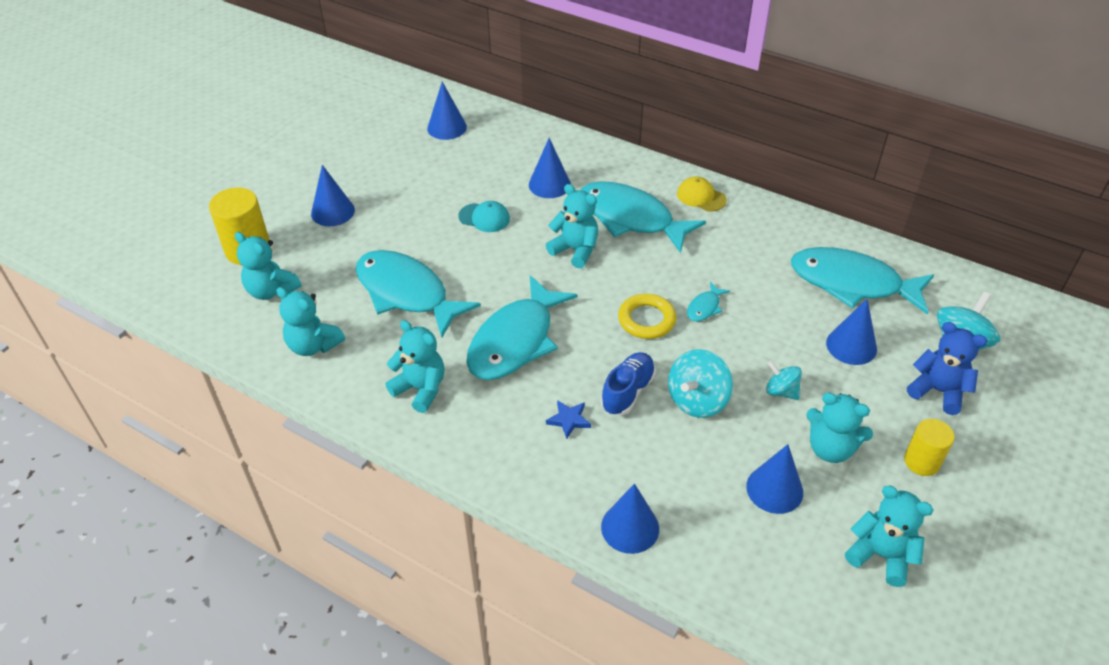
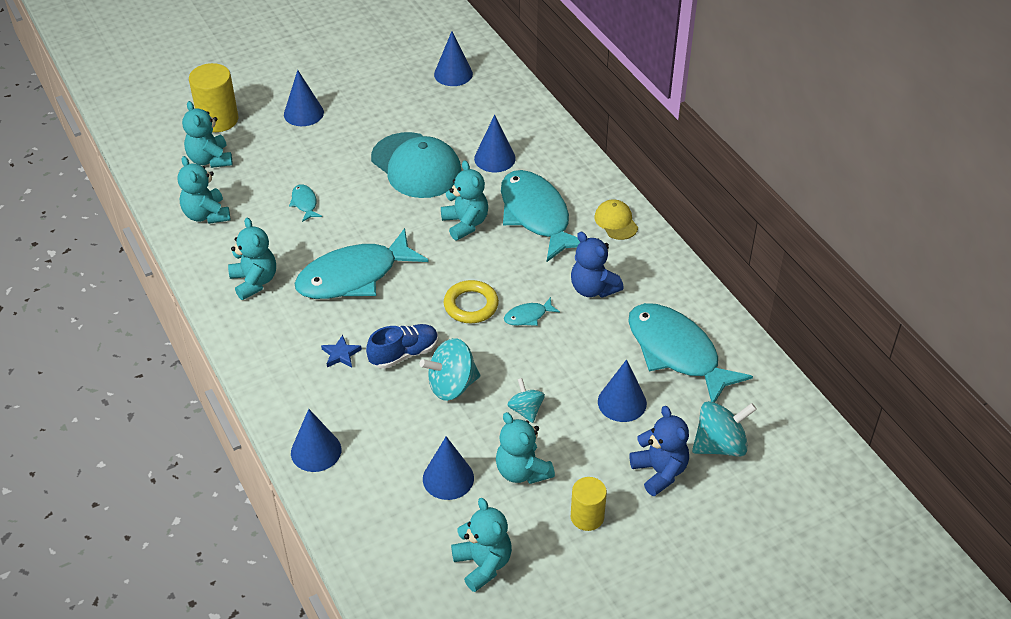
camera: 30 degrees right, 0 degrees up
turquoise fish [356,250,481,337] -> turquoise fish [289,184,322,222], size x0.41
turquoise cap [458,201,510,232] -> turquoise cap [371,132,461,198], size x2.03
none -> blue teddy bear [571,232,624,298]

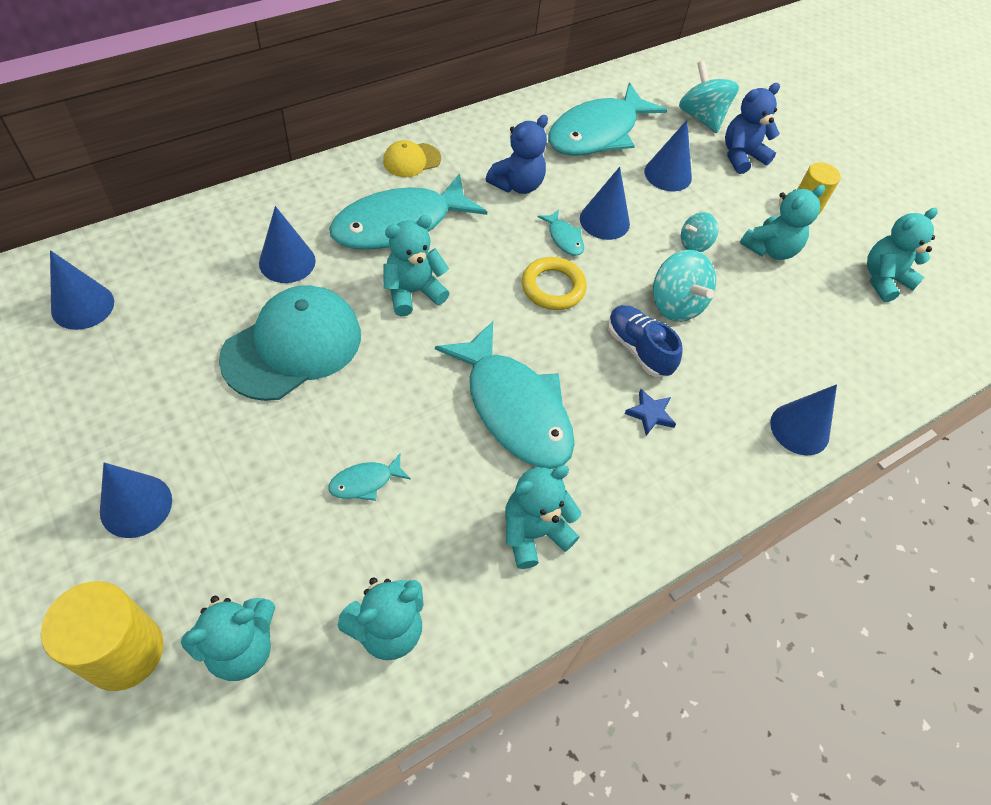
camera: 100 degrees left, 10 degrees up
blue cone [423,436,474,500] -> blue cone moved to [580,167,630,240]

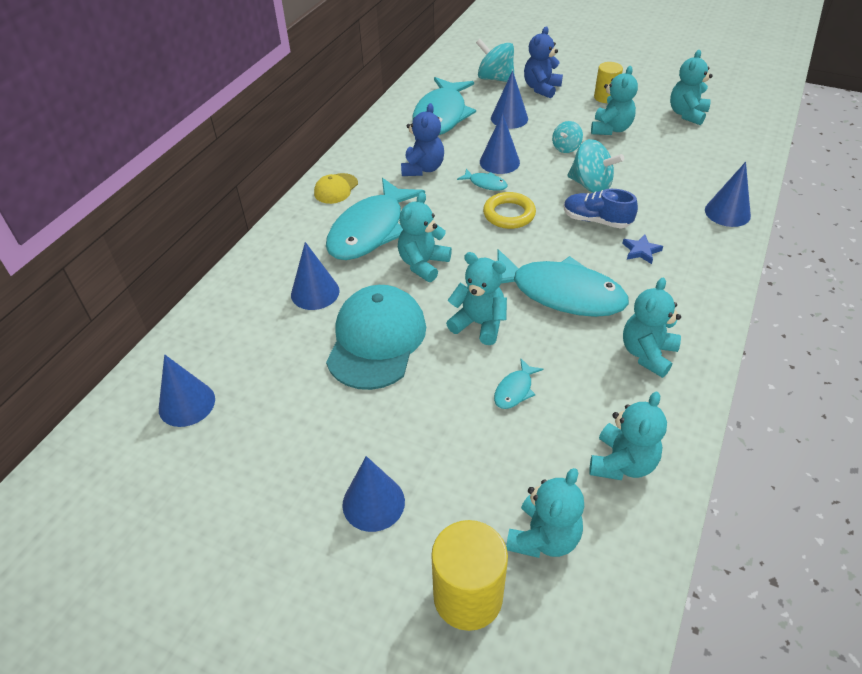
camera: 25 degrees left, 10 degrees down
none -> turquoise teddy bear [446,252,507,345]

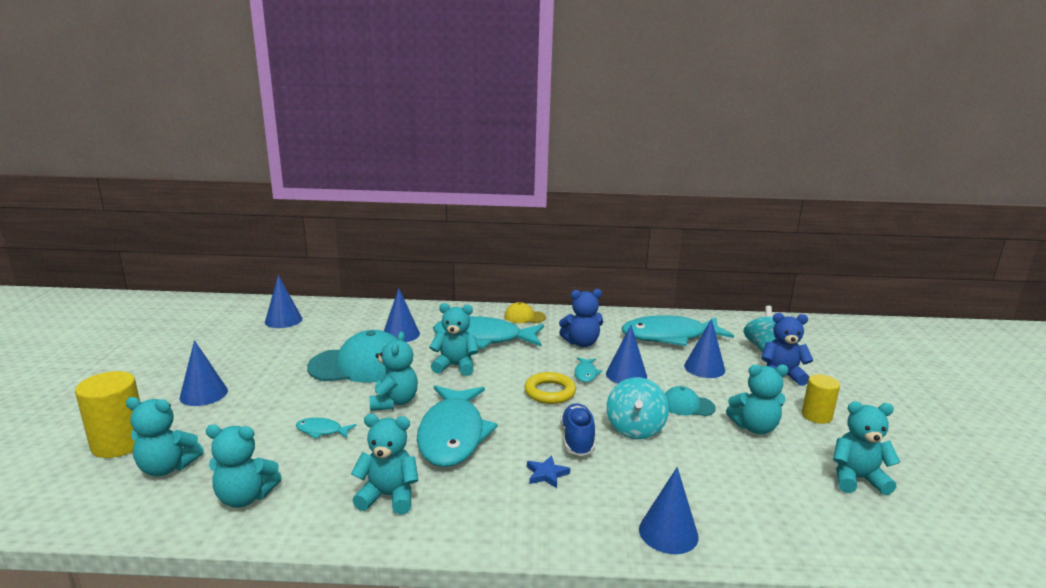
camera: 65 degrees right, 25 degrees down
turquoise spinning top [552,121,583,153] -> turquoise cap [665,386,716,416]

